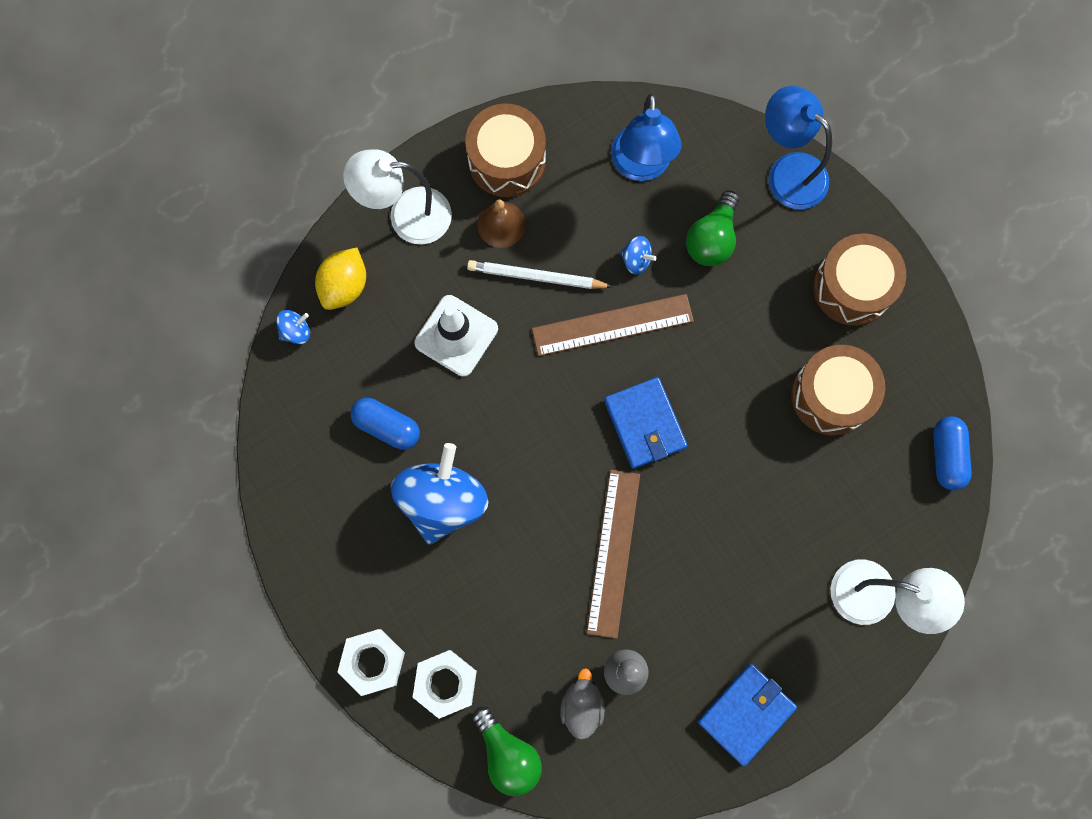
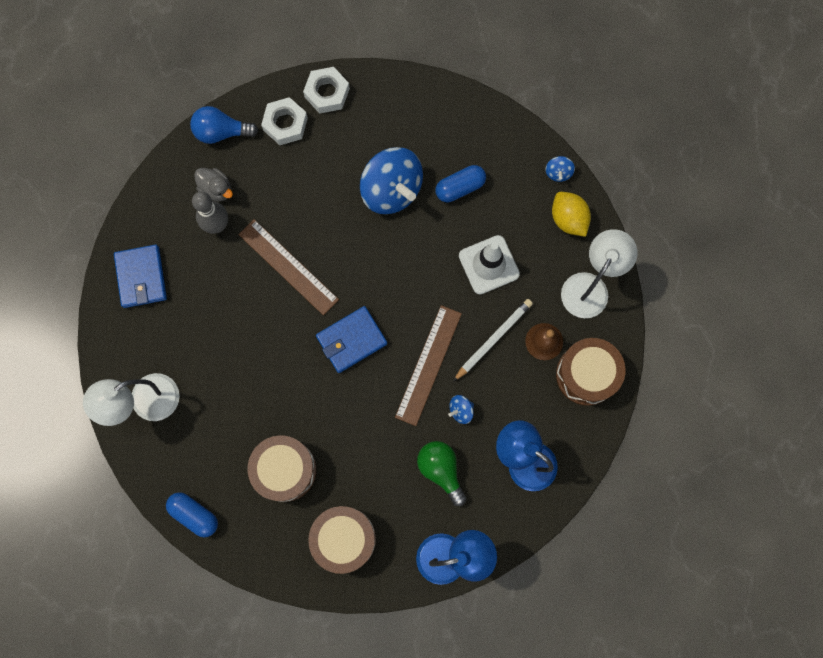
camera: 125 degrees right, 0 degrees up
green light bulb [473,707,542,796] -> blue light bulb [190,106,258,144]
blue wallet [604,377,687,469] -> blue wallet turned 45 degrees counterclockwise [316,306,387,373]

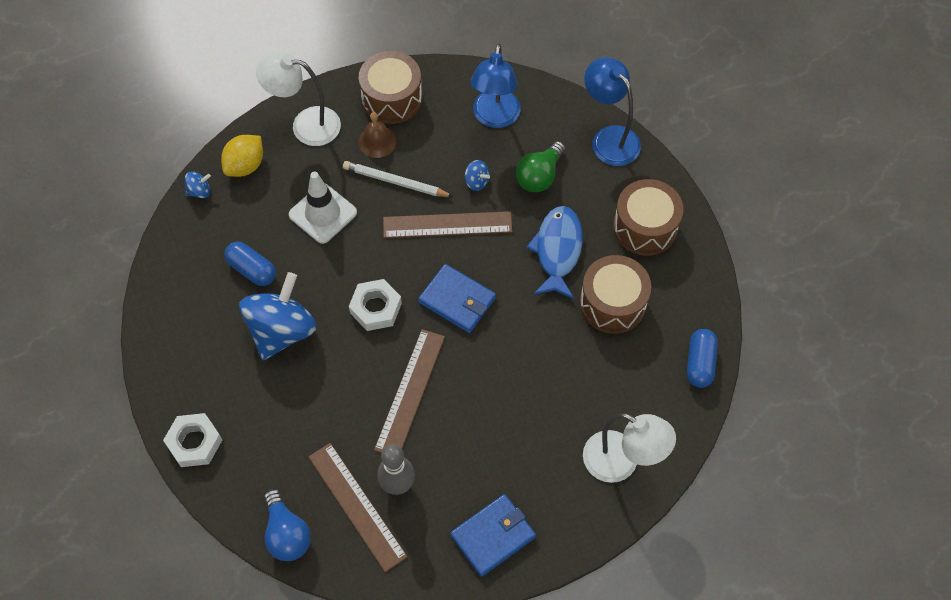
camera: 115 degrees left, 15 degrees down
grey duck [194,168,233,202] -> brown ruler [308,443,408,572]
white nut [261,97,308,145] -> white nut moved to [349,279,402,331]
none -> blue fish [526,206,583,299]

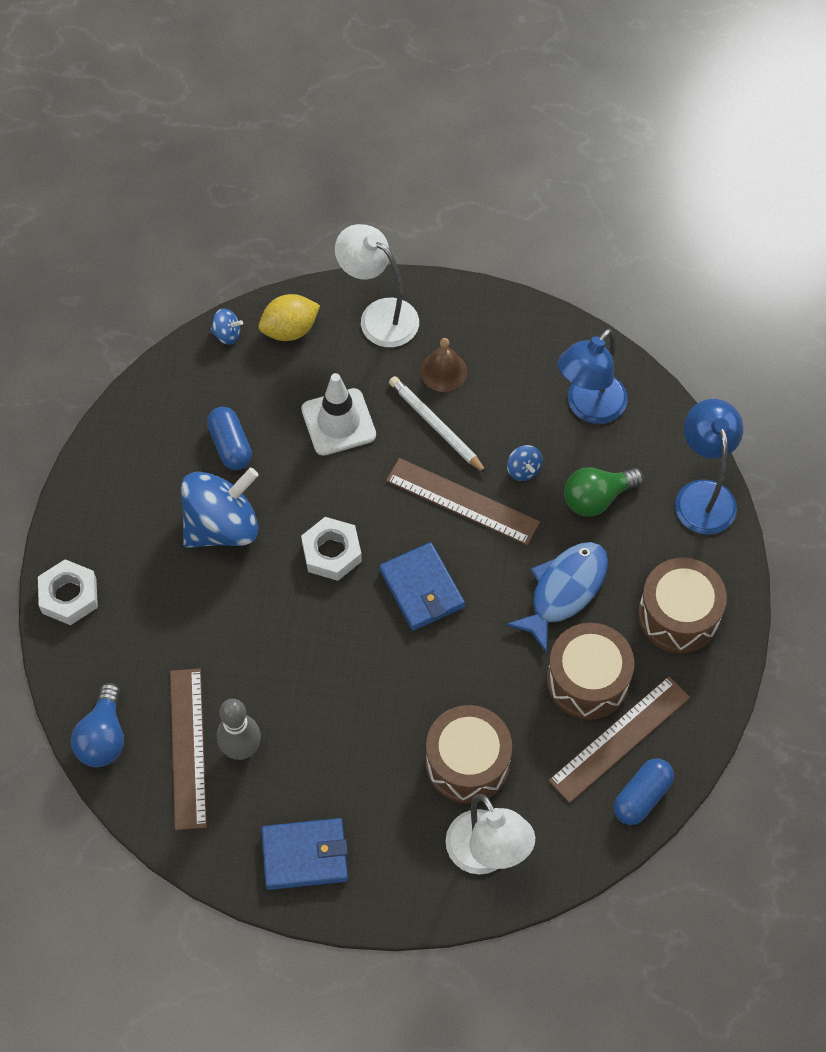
camera: 30 degrees right, 0 degrees up
brown drum [359,51,422,124] -> brown drum moved to [426,705,512,804]
brown ruler [374,329,445,453] -> brown ruler moved to [548,676,690,803]

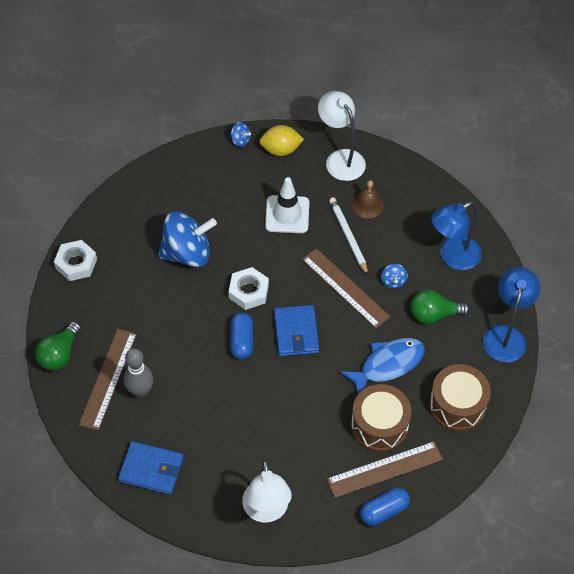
camera: 20 degrees right, 5 degrees down
blue light bulb [71,683,124,767] -> green light bulb [35,322,81,370]
blue capsule [207,407,252,470] -> blue capsule moved to [230,313,253,359]
brown drum [426,705,512,804] -> none

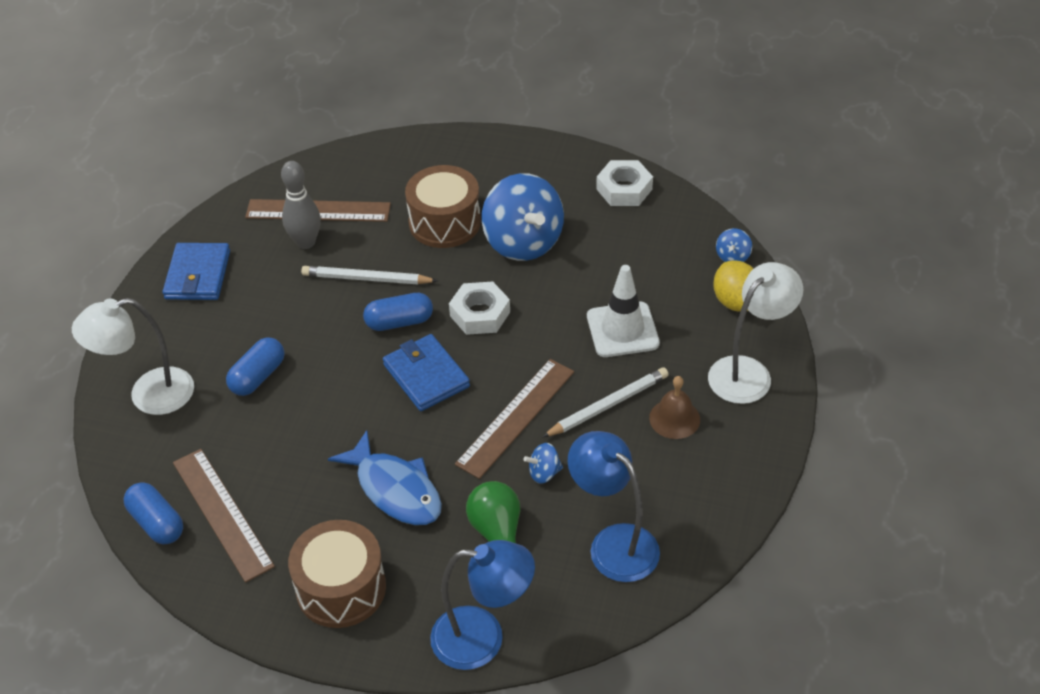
camera: 80 degrees right, 10 degrees down
green light bulb [35,322,81,370] -> none
white nut [54,240,97,281] -> white nut moved to [596,160,653,206]
blue wallet [274,305,319,356] -> blue wallet turned 75 degrees clockwise [383,334,470,411]
brown drum [351,384,411,452] -> brown drum moved to [405,165,481,248]
none -> blue capsule [226,337,285,396]
none -> white pencil [301,266,438,284]

